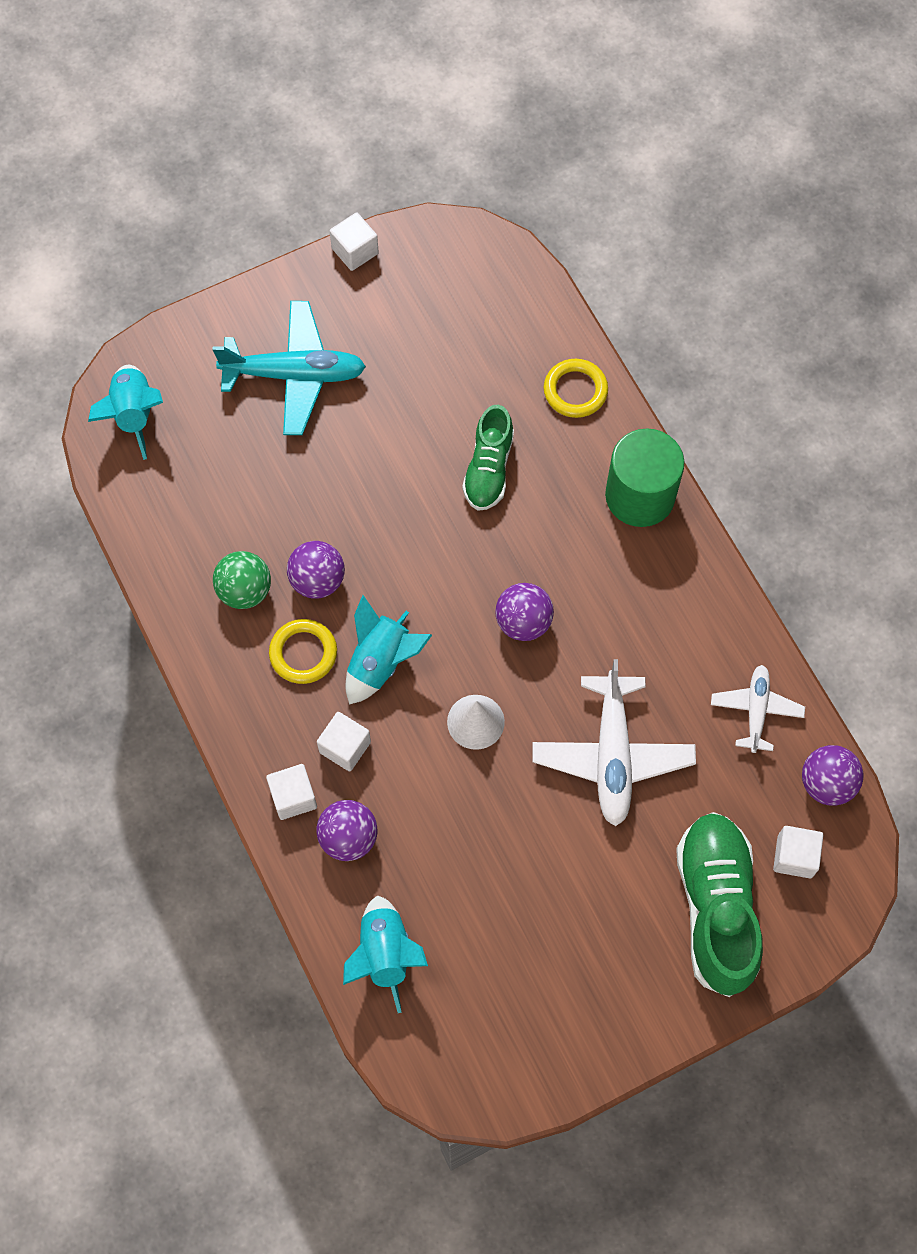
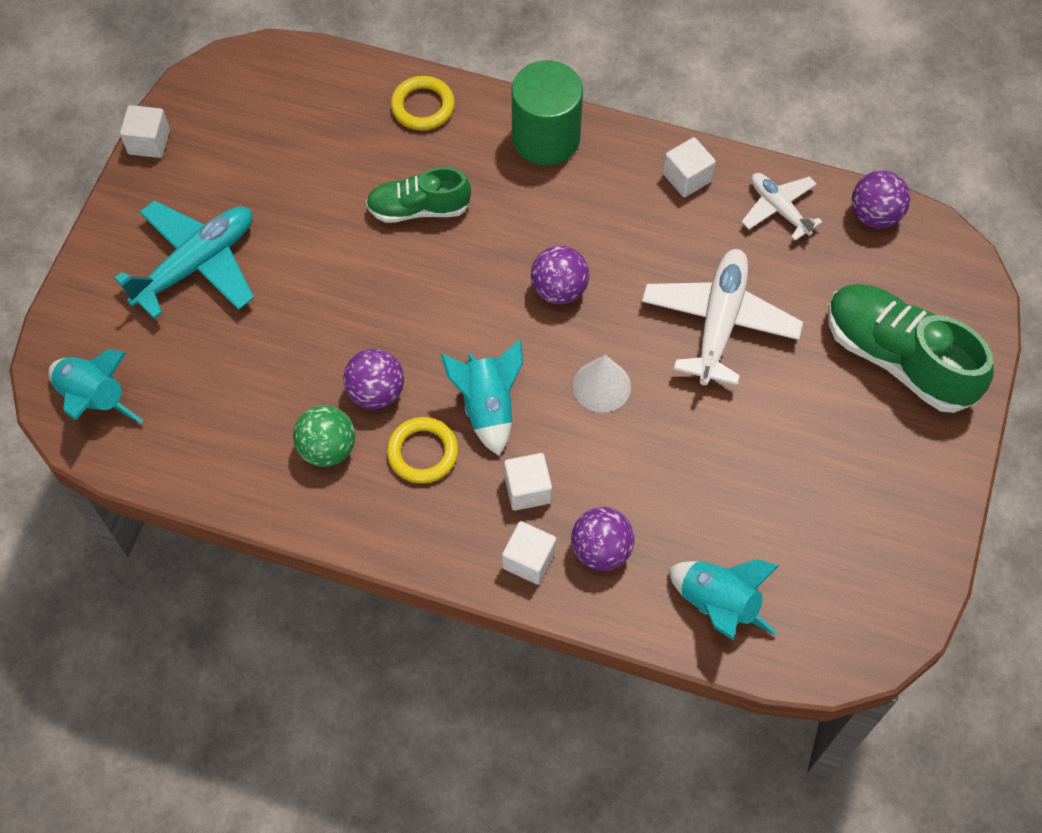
camera: 45 degrees left, 5 degrees down
green shoe [462,405,514,511] -> green shoe turned 120 degrees clockwise [366,167,471,223]
white plane [533,659,696,826] -> white plane turned 120 degrees counterclockwise [642,249,803,385]
white cube [773,826,823,878] -> white cube moved to [663,137,716,197]

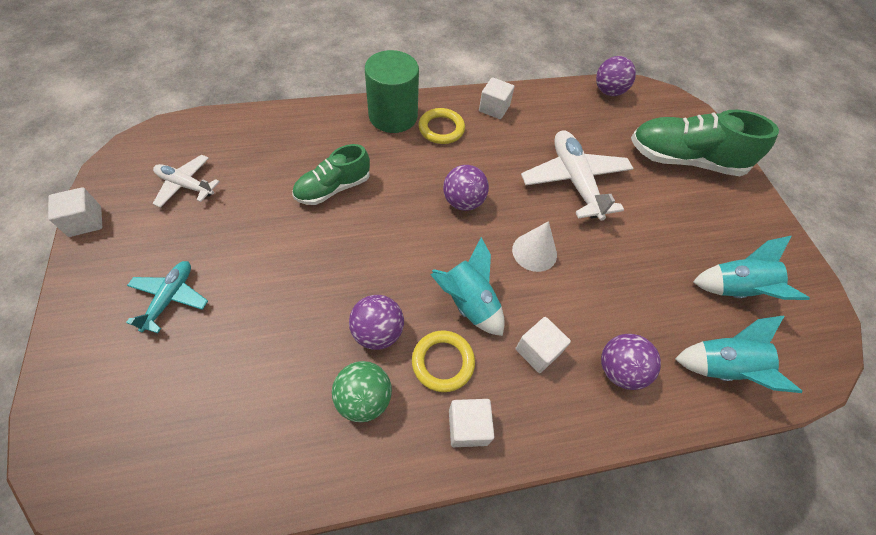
camera: 35 degrees left, 5 degrees down
turquoise rocket [48,349,143,423] -> turquoise rocket moved to [693,236,810,300]
turquoise plane [114,200,254,319] -> turquoise plane [126,261,208,333], size x0.58
yellow ring [391,76,455,130] -> yellow ring moved to [419,108,465,144]
white cube [502,521,556,585] -> white cube moved to [449,399,494,447]
white plane [742,173,822,241] -> white plane moved to [153,155,220,208]

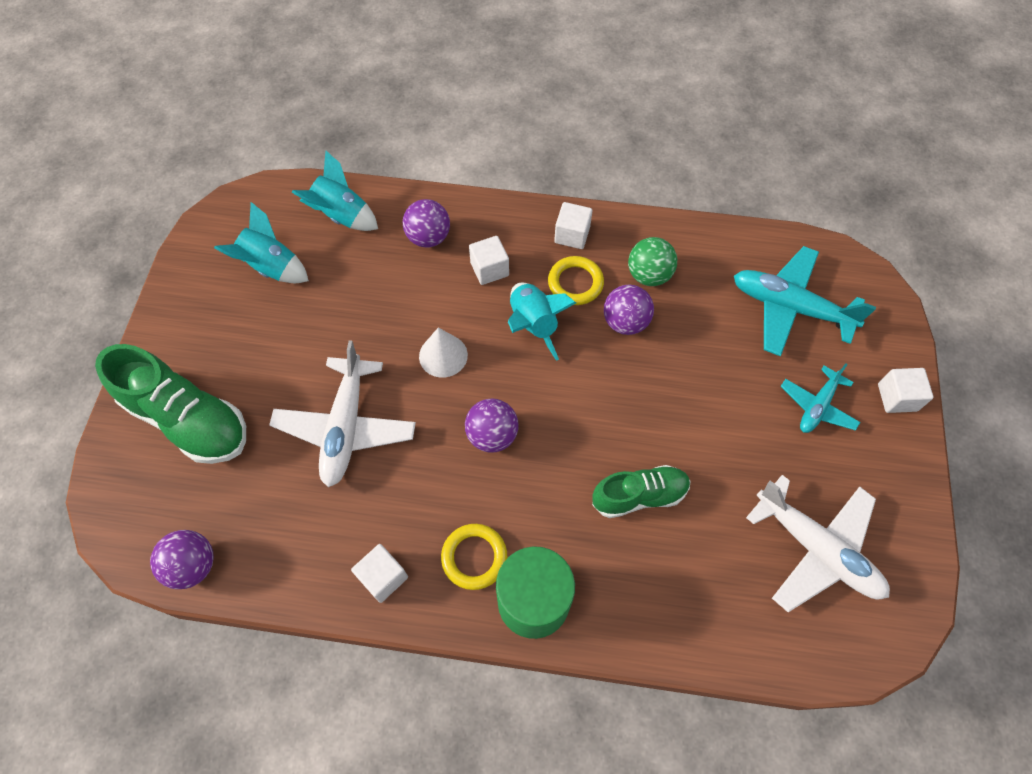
camera: 155 degrees left, 5 degrees up
white cube [48,187,102,237] -> white cube moved to [878,368,934,413]
white plane [153,155,220,208] -> white plane [746,475,890,612], size x1.72
none -> turquoise plane [734,246,876,357]

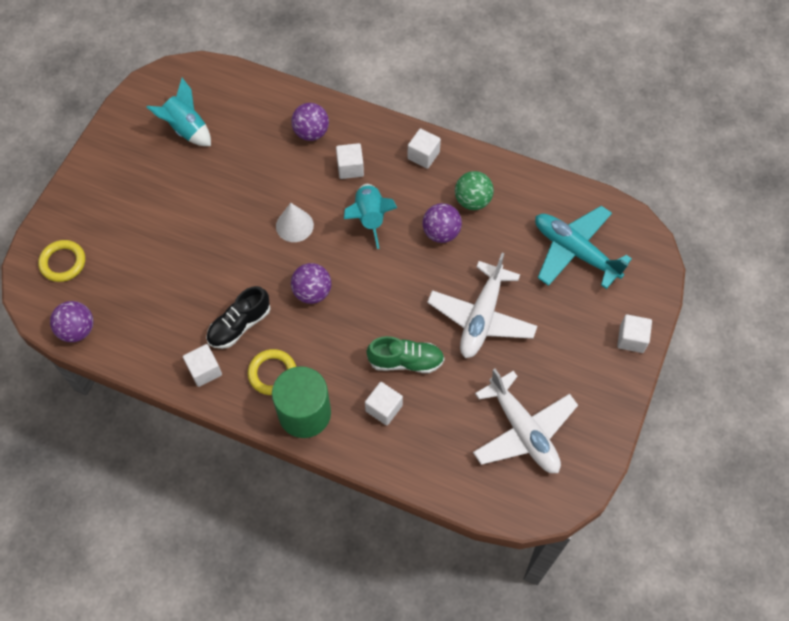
camera: 15 degrees right, 0 degrees up
green shoe [95,344,246,464] -> none
white plane [269,340,416,487] -> white plane moved to [427,253,538,358]
turquoise rocket [292,151,378,231] -> none
yellow ring [548,256,604,305] -> yellow ring moved to [38,240,85,282]
turquoise plane [781,363,860,433] -> none
none -> black shoe [206,286,271,349]
none -> white cube [365,382,403,426]

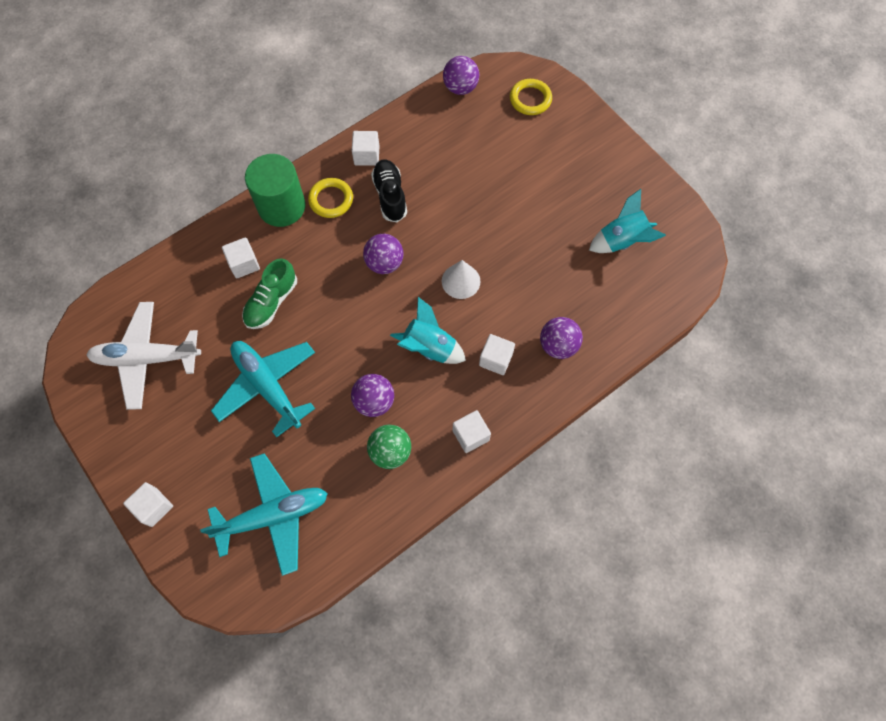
camera: 120 degrees right, 5 degrees up
white plane [427,253,538,358] -> turquoise plane [211,341,315,437]

